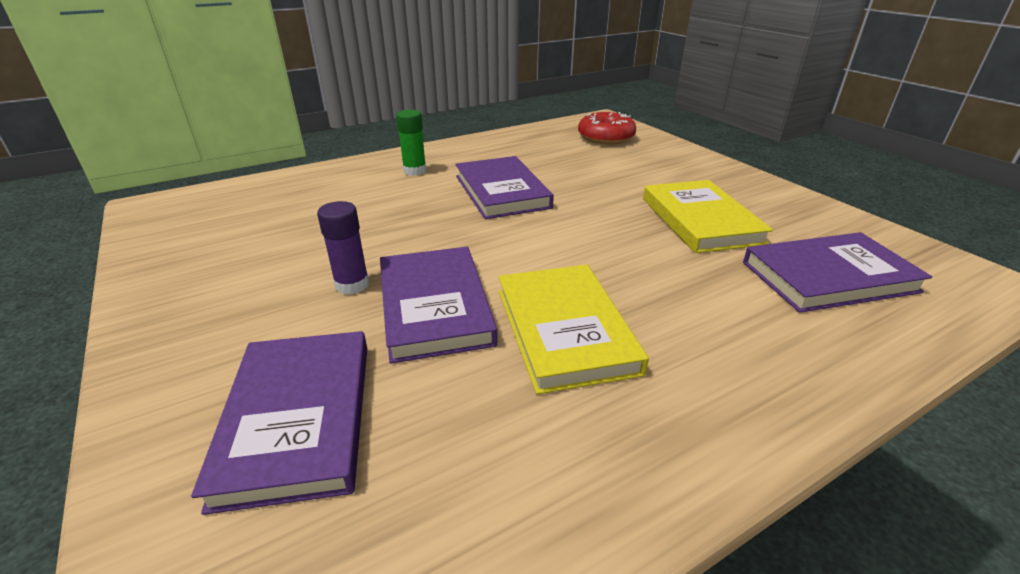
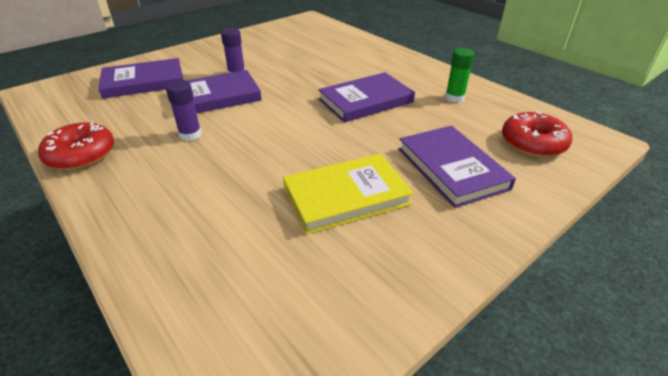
camera: 80 degrees right, 5 degrees up
green glue stick [396,109,426,176] -> green glue stick moved to [445,48,475,102]
yellow book [499,265,649,394] -> purple glue stick [166,80,202,141]
purple book [743,232,932,313] -> purple book moved to [399,125,516,208]
none -> red donut [38,122,114,170]

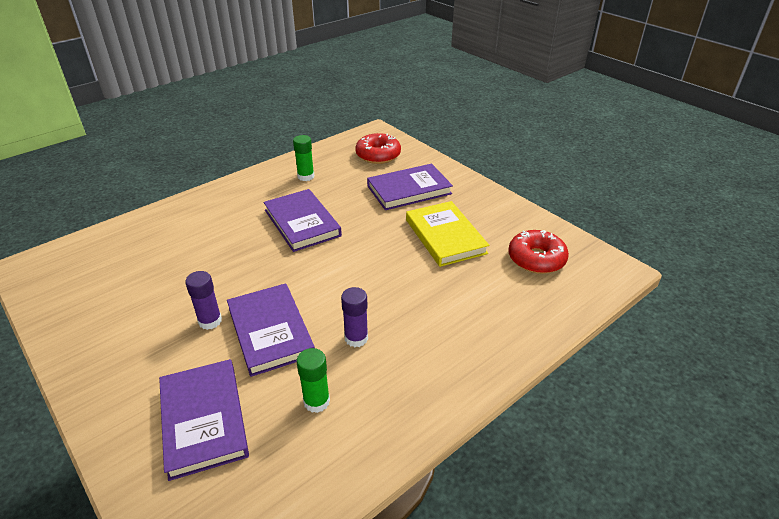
camera: 90 degrees left, 0 degrees up
red donut [38,122,114,170] -> red donut moved to [508,230,569,274]
none -> green glue stick [297,348,330,413]

